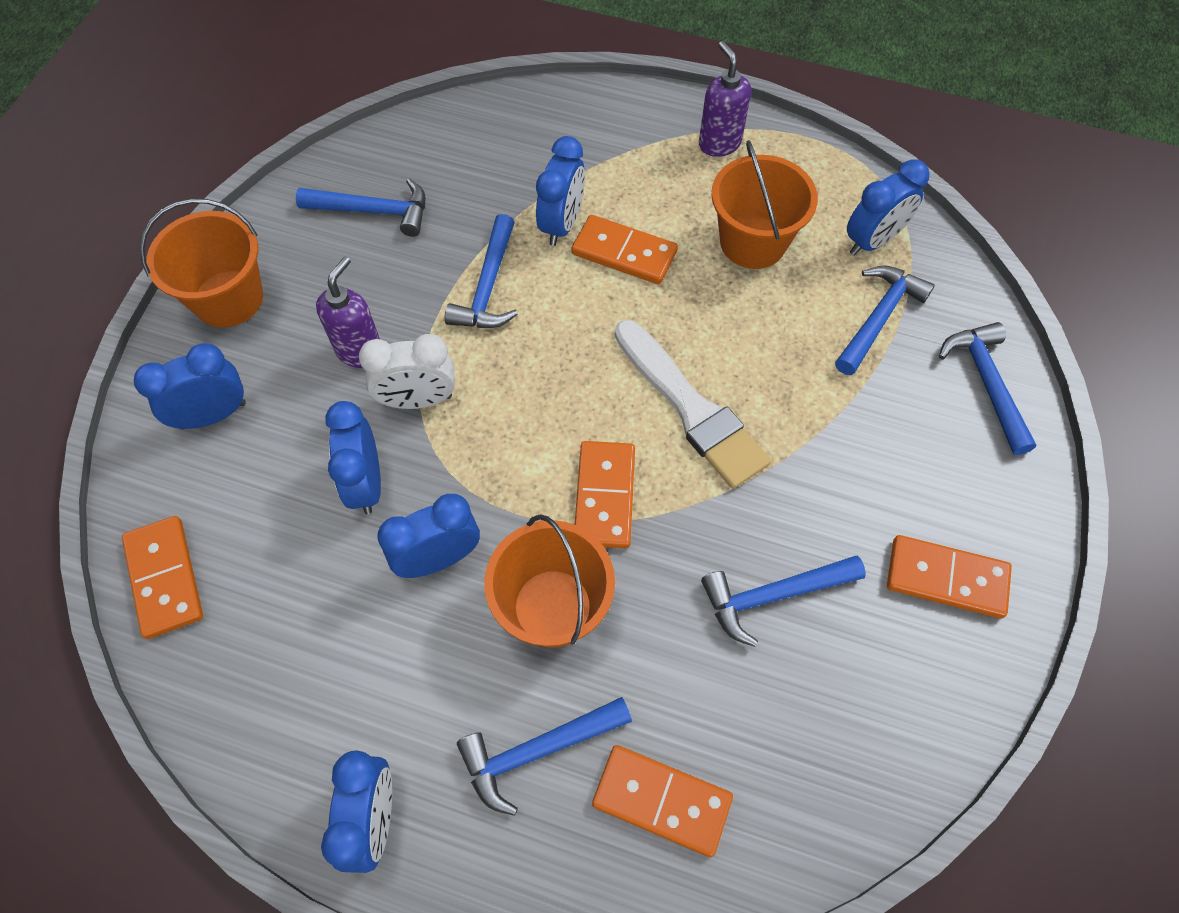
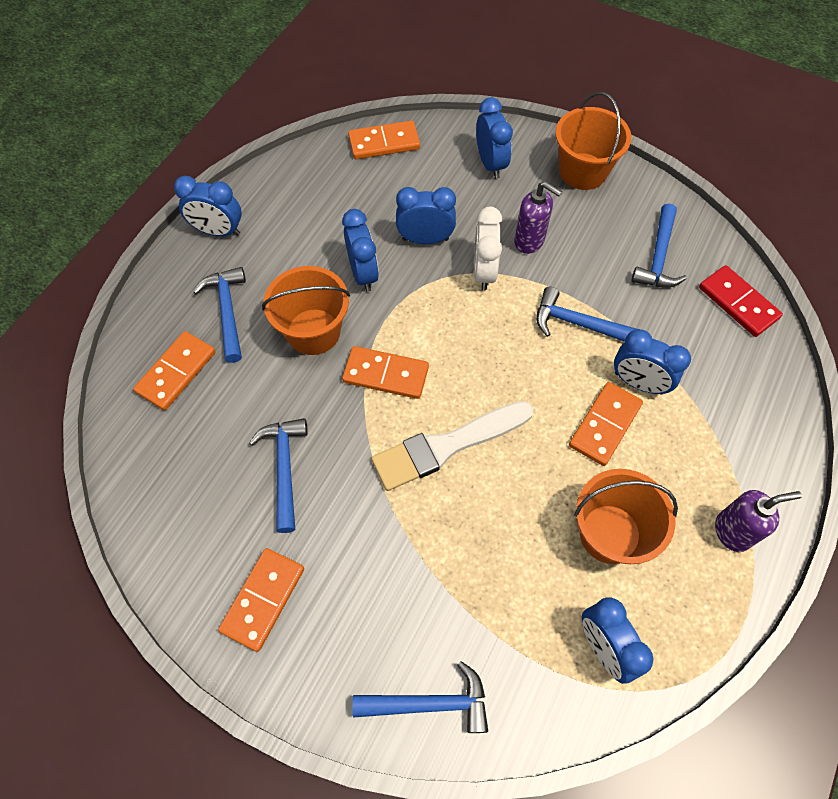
camera: 100 degrees right, 0 degrees up
blue hammer [835,265,935,375] -> none
none -> red domino [699,265,783,337]

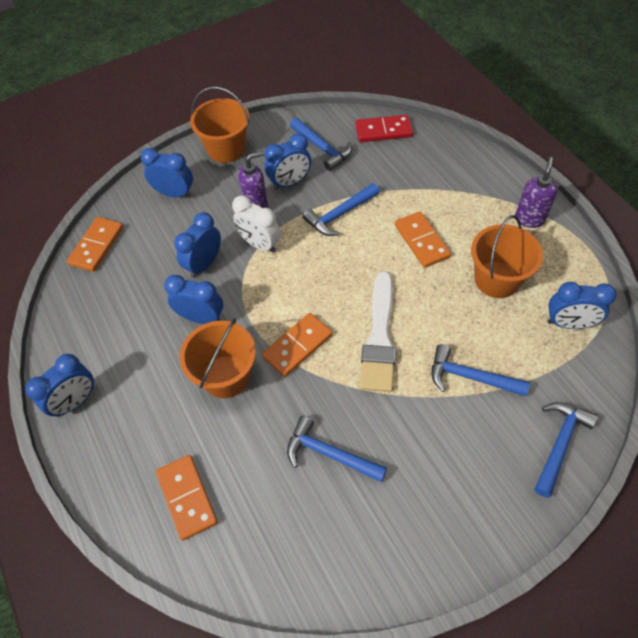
camera: 55 degrees left, 5 degrees down
blue hammer [193,267,246,363] -> blue hammer moved to [432,344,530,396]
orange domino [218,548,304,652] -> none
blue clock [614,329,691,395] -> blue clock moved to [265,133,311,190]

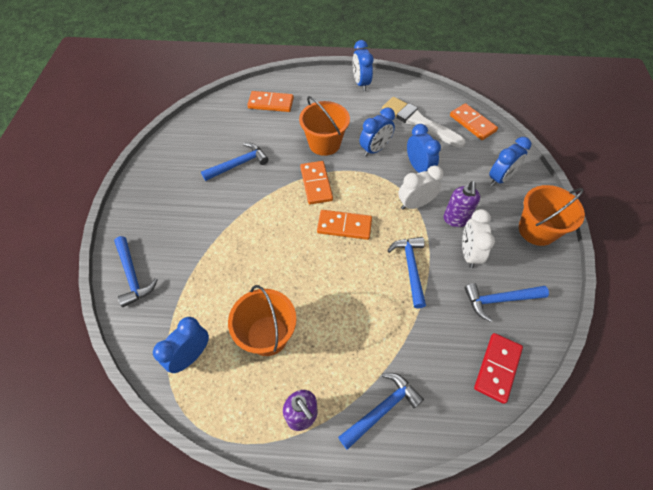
camera: 120 degrees right, 0 degrees up
blue clock [265,133,311,190] -> white clock [462,209,495,268]
white brush [360,271,396,392] -> white brush moved to [382,97,466,148]
orange domino [395,211,451,268] -> orange domino moved to [317,210,372,240]
blue hammer [432,344,530,396] -> blue hammer moved to [338,373,424,450]

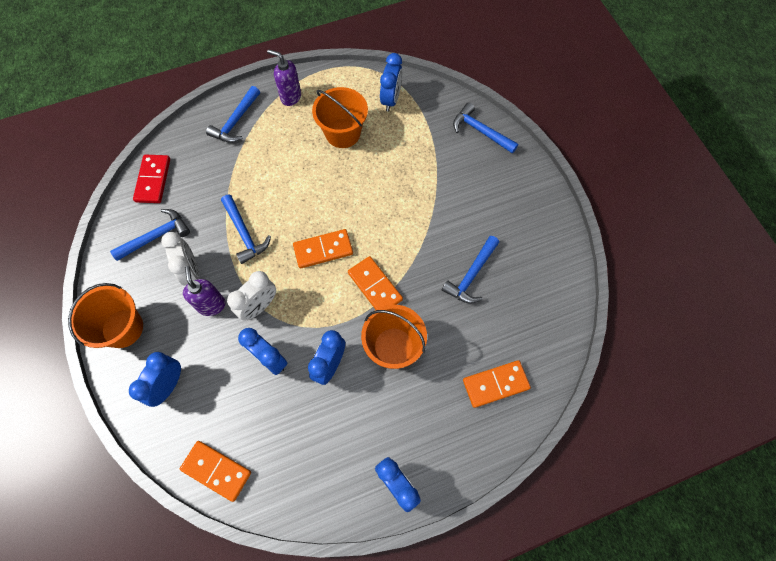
camera: 155 degrees right, 10 degrees up
white brush [382,97,466,148] -> none

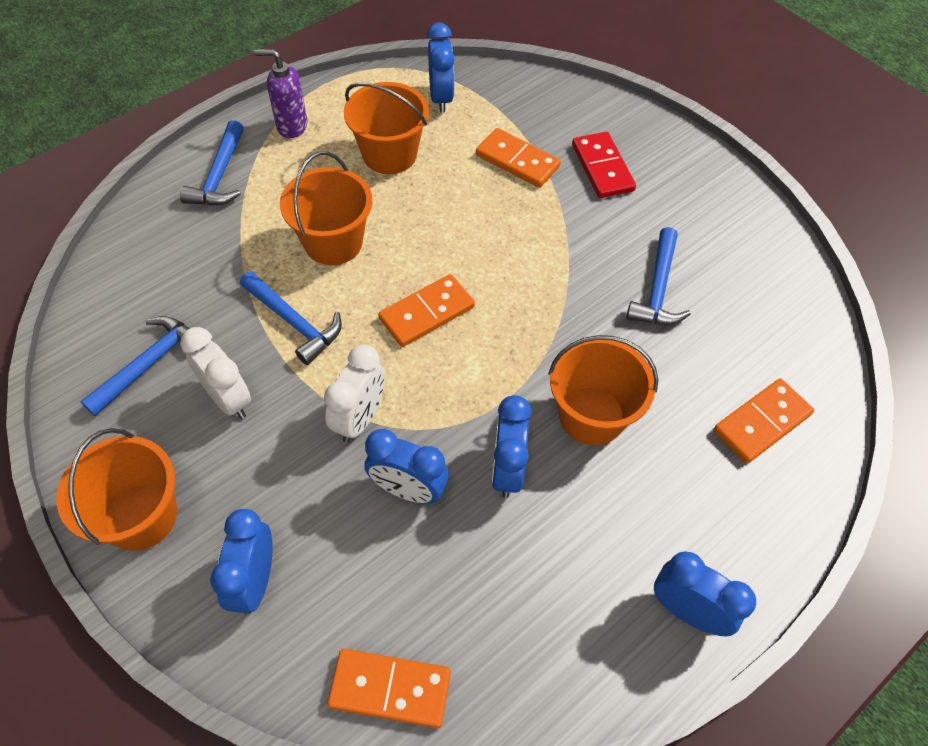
camera: 20 degrees left, 10 degrees down
red domino [133,155,170,203] -> red domino moved to [572,132,636,198]
purple soap dispenser [183,266,226,316] -> none
orange domino [348,256,403,310] -> orange domino moved to [476,128,561,188]
blue hammer [453,102,518,153] -> none
none -> orange bucket [280,151,372,265]

